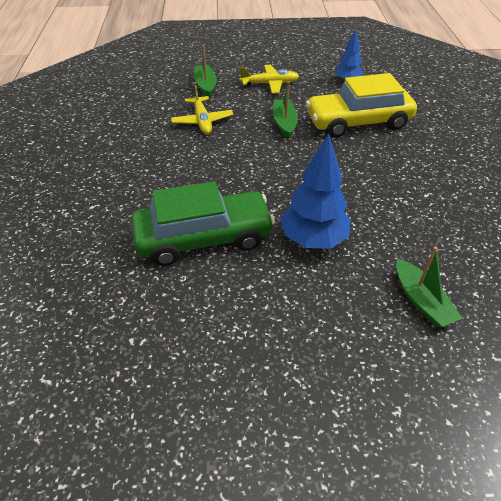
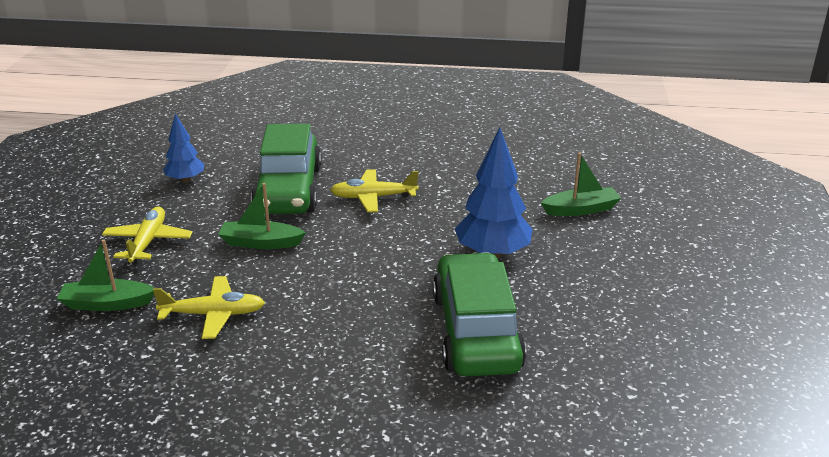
camera: 80 degrees left, 15 degrees down
yellow car [306,73,417,138] -> green car [251,124,322,214]
none -> yellow plane [330,169,419,212]

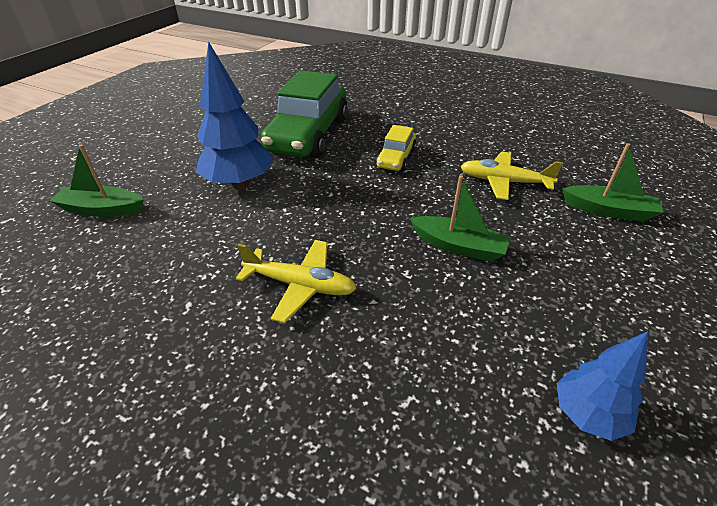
camera: 160 degrees left, 10 degrees up
yellow plane [102,207,193,263] -> none
green car [251,124,322,214] -> none
none -> yellow car [376,125,417,171]

